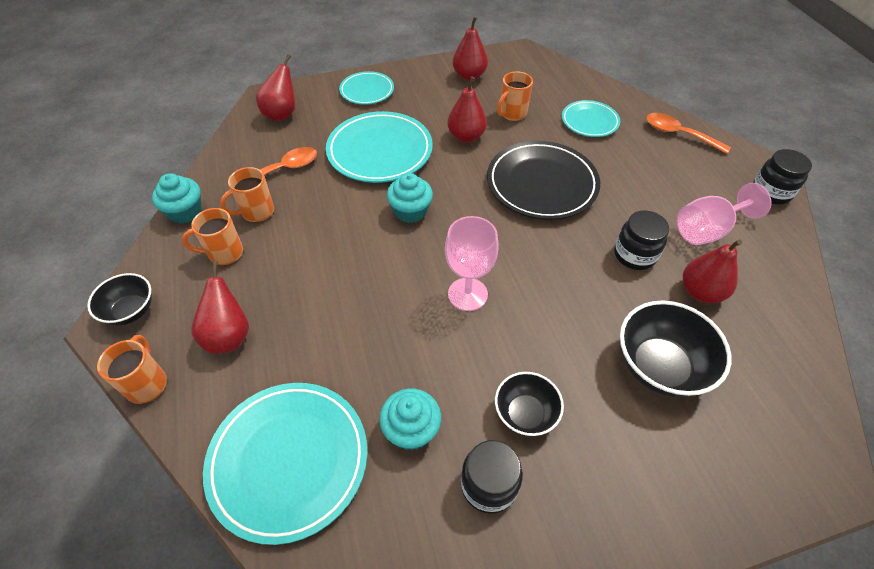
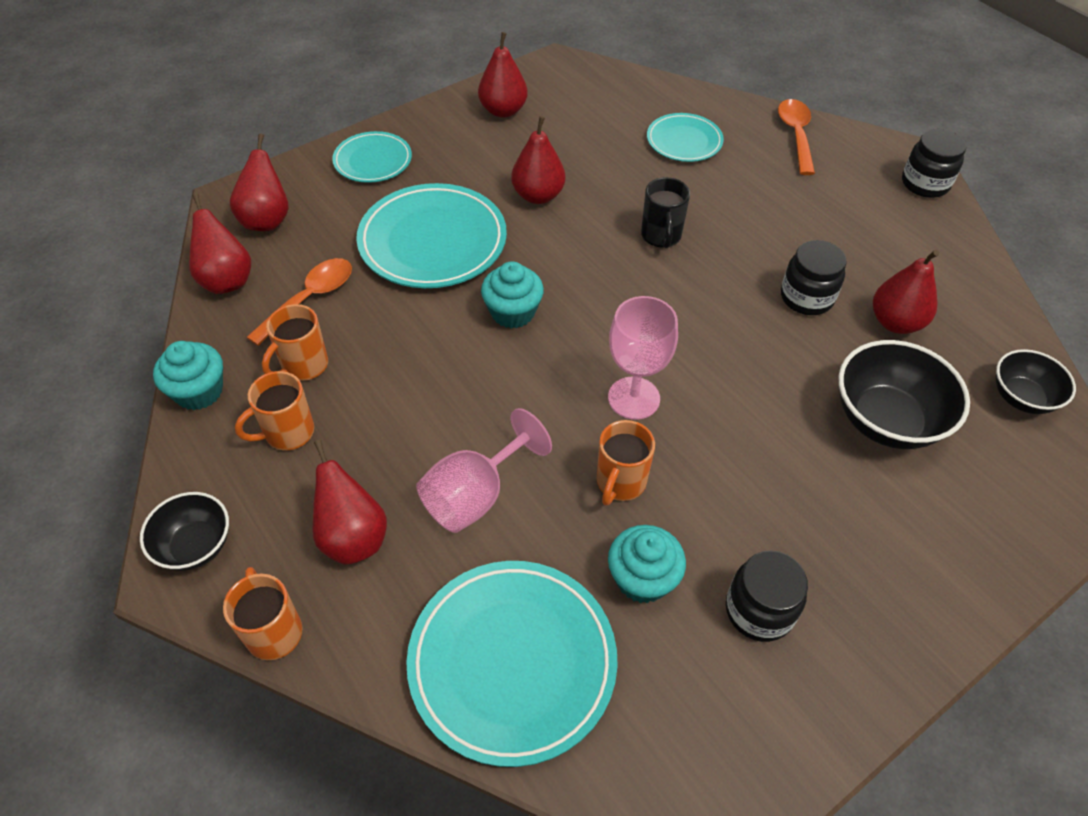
camera: 20 degrees left, 0 degrees up
black plate [487,141,600,220] -> black mug [641,177,690,248]
black bowl [495,372,564,436] -> black bowl moved to [996,349,1076,414]
orange mug [497,72,533,121] -> orange mug moved to [597,420,655,505]
orange spoon [646,113,731,154] -> orange spoon turned 75 degrees clockwise [778,99,815,175]
pink goblet [676,183,772,245] -> pink goblet moved to [416,408,552,533]
none -> red pear [189,193,251,294]

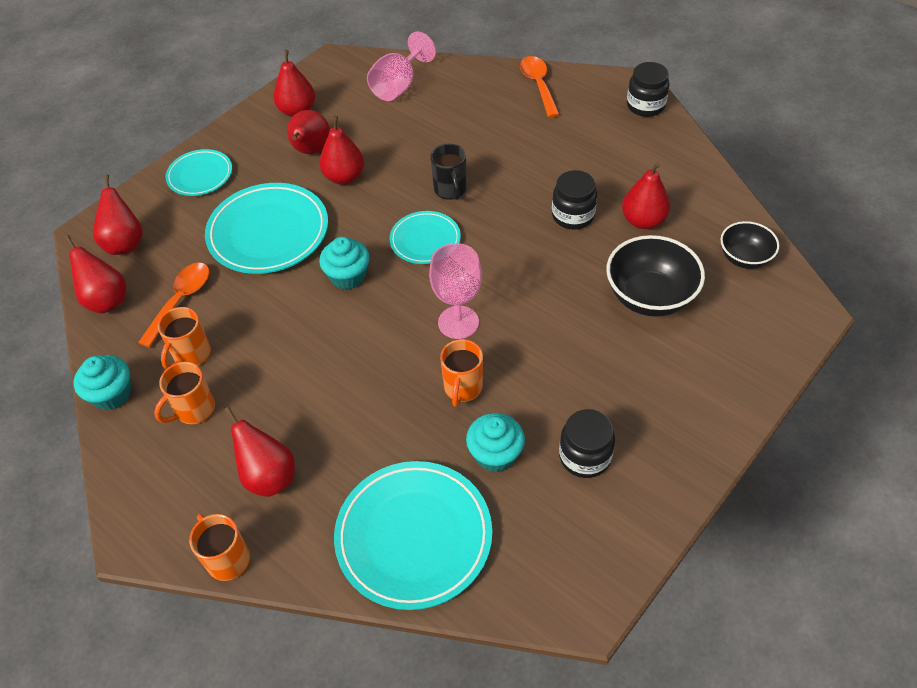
camera: 10 degrees left, 0 degrees up
black bowl [140,492,229,571] -> none
pink goblet [416,408,552,533] -> pink goblet moved to [367,32,436,101]
turquoise plate [647,113,724,162] -> turquoise plate moved to [390,211,461,264]
none -> red pear [287,110,330,154]

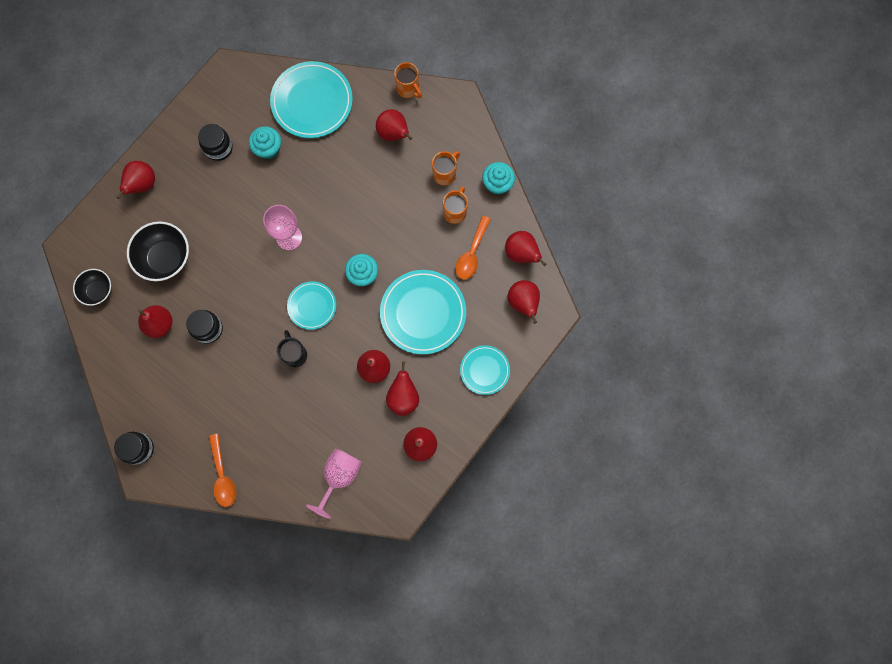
camera: 175 degrees right, 25 degrees up
orange mug [440,339,483,407] -> none
none -> red pear [117,161,155,199]

